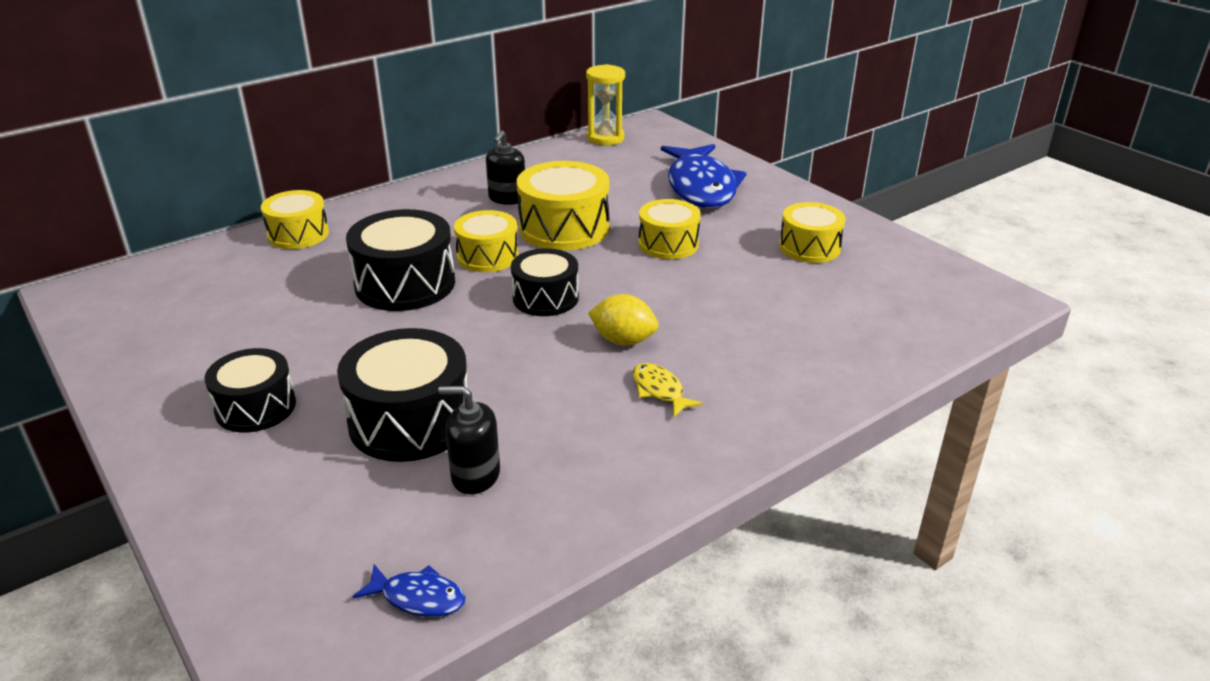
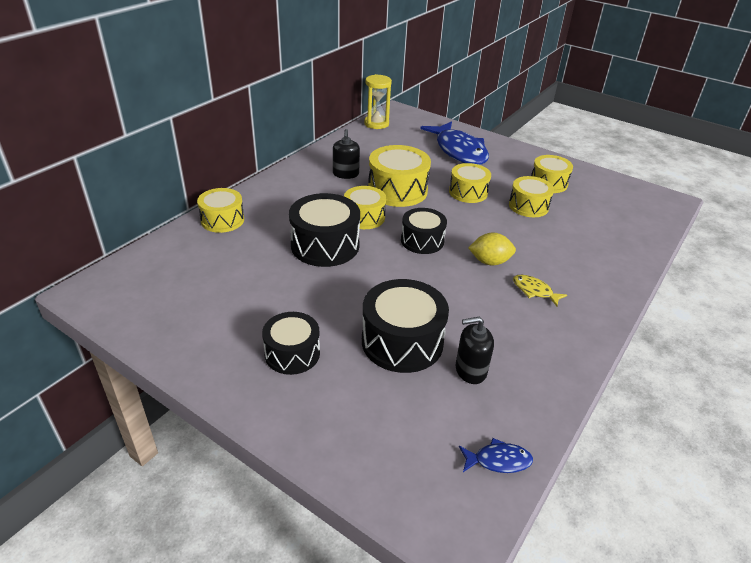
camera: 20 degrees left, 5 degrees up
none -> yellow drum [509,176,554,217]

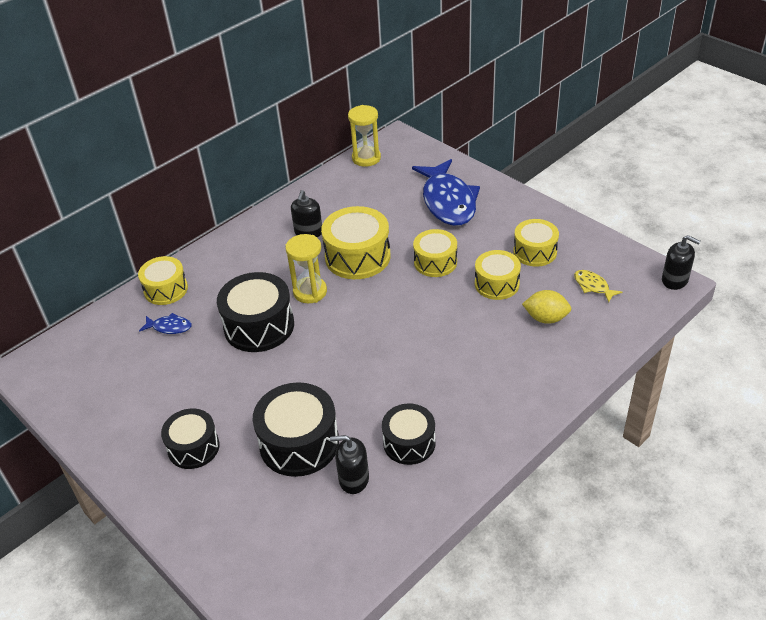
camera: 15 degrees right, 5 degrees up
yellow drum [344,186,386,229] -> yellow hourglass [286,234,327,303]
black drum [401,208,447,254] -> black drum moved to [382,403,436,465]
blue fish [459,438,533,473] -> blue fish moved to [139,313,192,334]
yellow lemon [468,233,516,265] -> yellow lemon moved to [522,290,571,324]
yellow fish [513,275,567,306] -> yellow fish moved to [574,270,622,302]
none -> black soap dispenser [662,235,701,290]

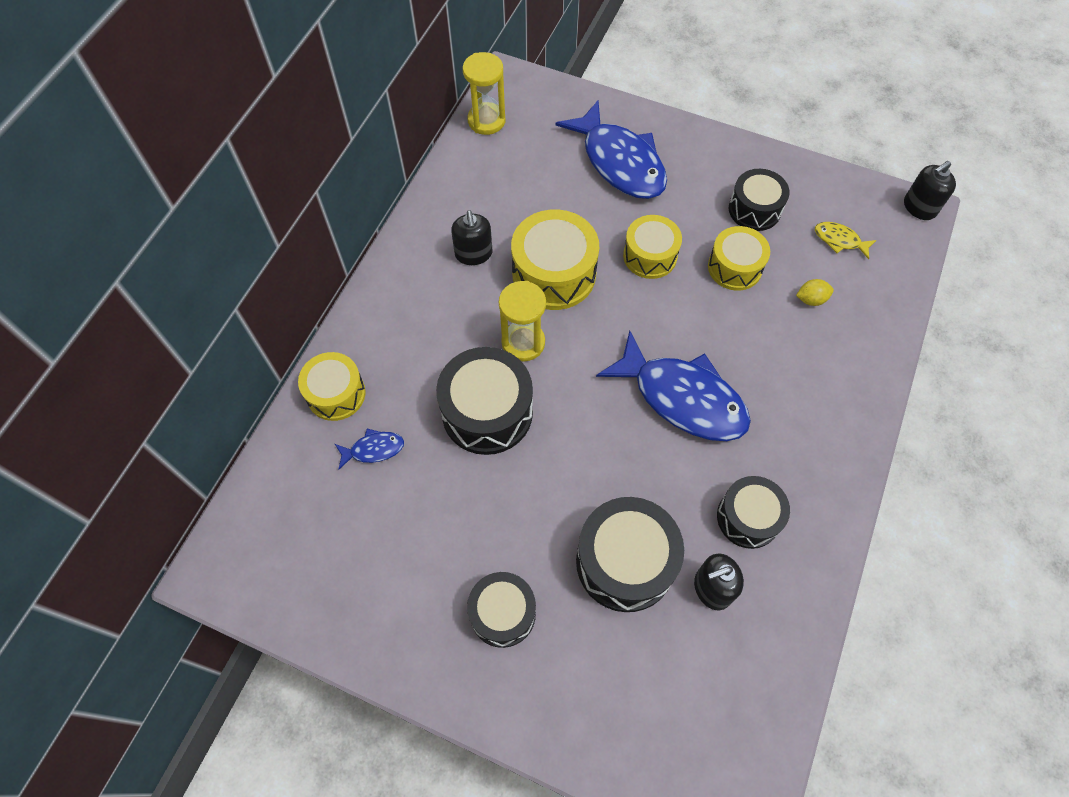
camera: 25 degrees left, 20 degrees up
yellow drum [514,219,559,267] -> black drum [729,169,790,231]
yellow lemon [522,290,571,324] -> yellow lemon [796,279,834,306], size x0.67
black soap dispenser [662,235,701,290] -> black soap dispenser turned 135 degrees clockwise [904,161,956,220]
none -> blue fish [596,331,751,441]

